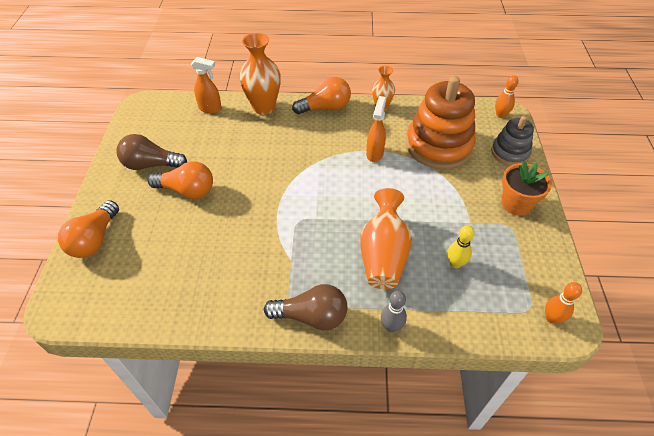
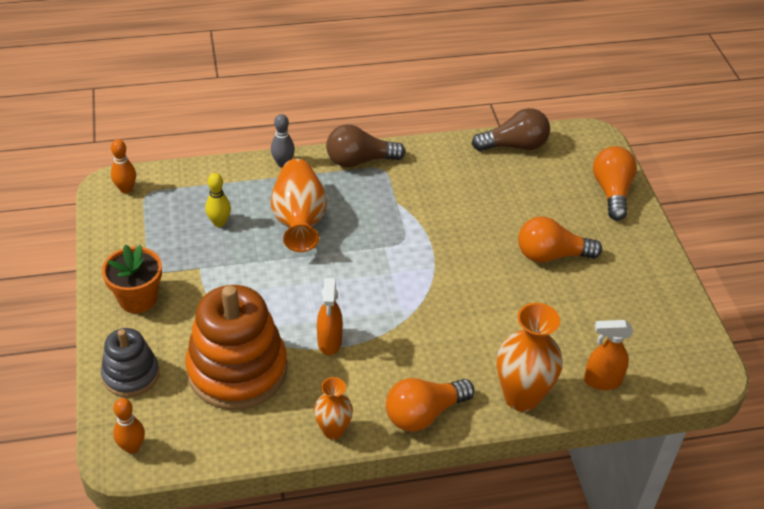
camera: 165 degrees right, 5 degrees down
brown light bulb [116,134,187,170] -> brown light bulb moved to [472,108,550,151]

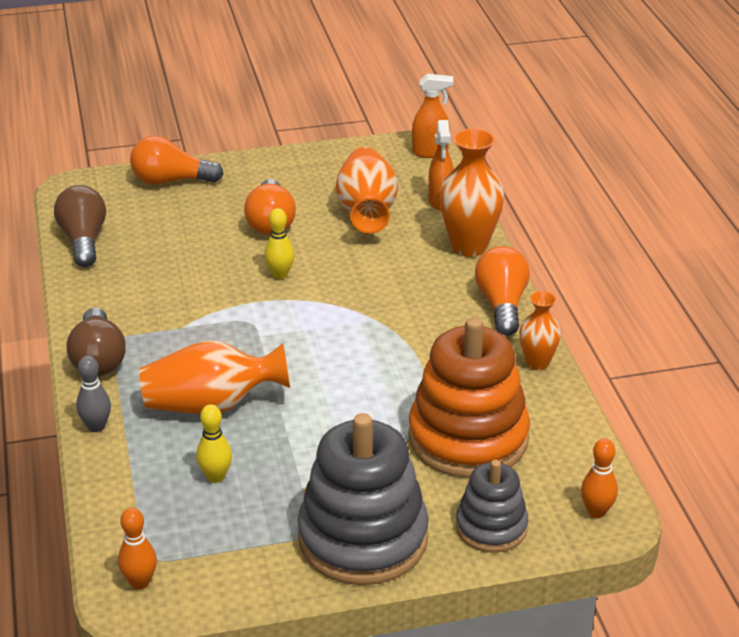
camera: 90 degrees left, 10 degrees down
orange flower pot [102,245,162,313] -> grey stacking toy [297,413,429,585]
orange spray bottle [317,277,343,355] -> orange spray bottle moved to [412,74,454,158]
orange light bulb [386,378,474,432] -> orange light bulb turned 150 degrees counterclockwise [475,246,530,335]
none -> yellow bowling pin [264,208,294,279]
none -> orange vase [336,147,398,234]

